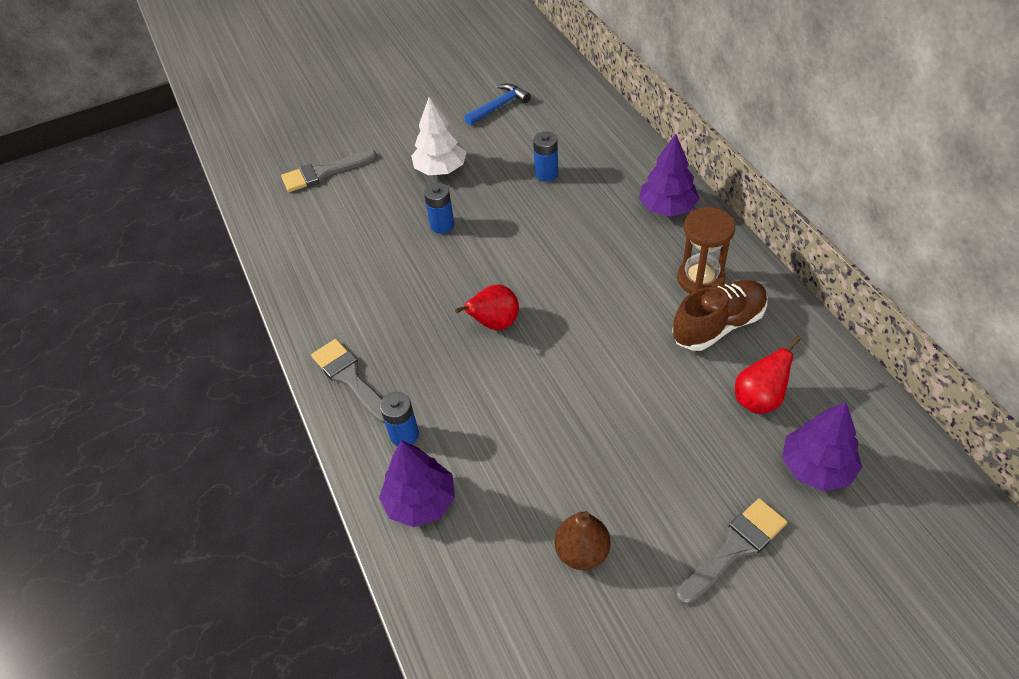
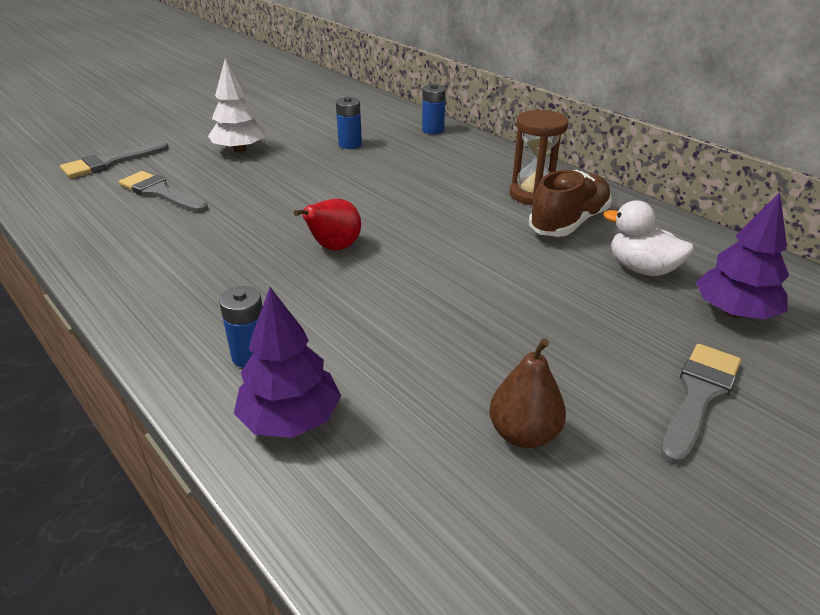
camera: 20 degrees left, 15 degrees down
grey brush [311,339,385,423] -> grey brush moved to [119,171,208,213]
blue battery [424,183,454,234] -> blue battery moved to [422,84,446,134]
blue hammer [464,84,531,125] -> none
purple tree [639,134,700,217] -> none
red pear [735,336,801,414] -> white duck [604,200,694,276]

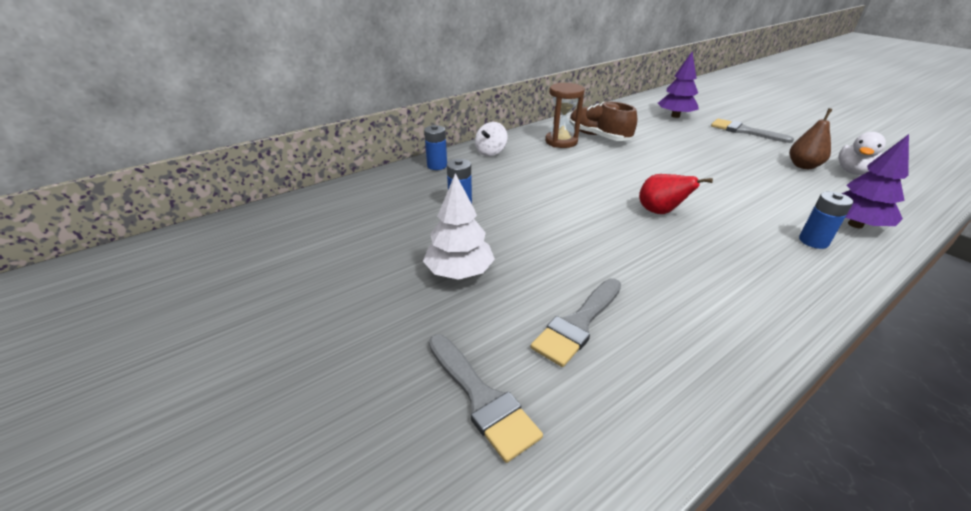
camera: 85 degrees left, 0 degrees up
white duck [604,200,694,276] -> white duck moved to [838,132,886,175]
none -> white spinning top [475,122,507,156]

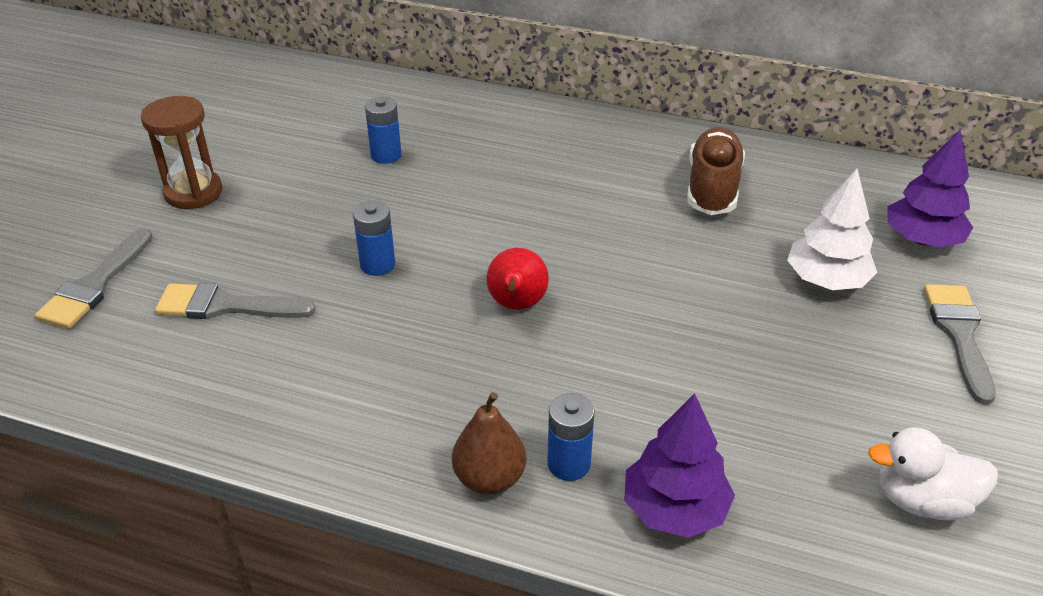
camera: 55 degrees right, 5 degrees up
white tree [423,173,495,280] -> white tree moved to [787,169,877,290]
blue battery [424,125,447,170] -> blue battery moved to [353,201,395,276]
white spinning top [475,122,507,156] -> none
brown hourglass [545,83,585,148] -> brown hourglass moved to [141,96,223,209]
brown pear [790,108,833,169] -> brown pear moved to [452,392,526,494]

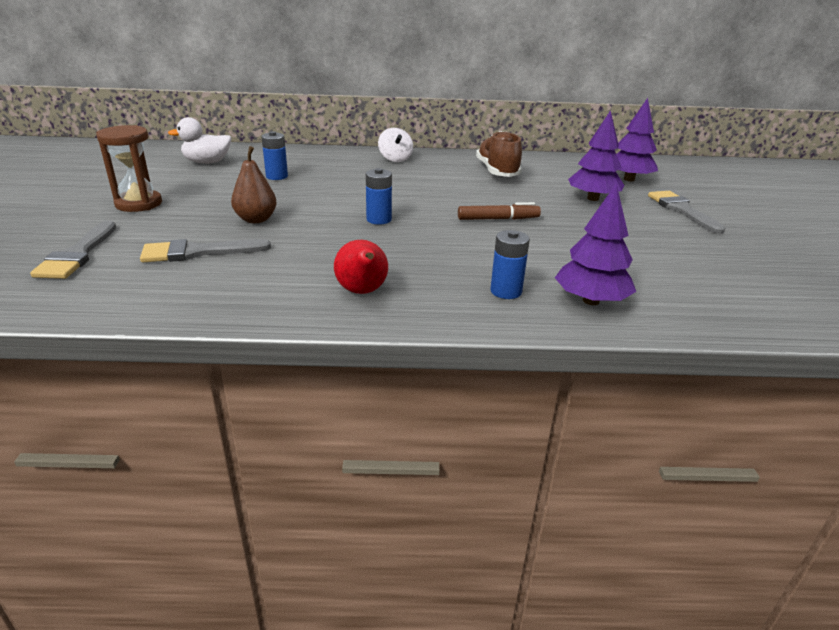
camera: 20 degrees left, 10 degrees down
blue battery [353,201,395,276] -> blue battery moved to [366,168,392,225]
brown pear [452,392,526,494] -> brown pear moved to [231,146,277,223]
red pear [487,248,549,310] -> red pear moved to [334,240,388,294]
white tree [787,169,877,290] -> purple tree [568,110,624,201]
white duck [868,427,998,520] -> white duck moved to [168,117,232,164]
none -> white spinning top [378,128,413,162]
none -> brown marker [458,202,541,220]

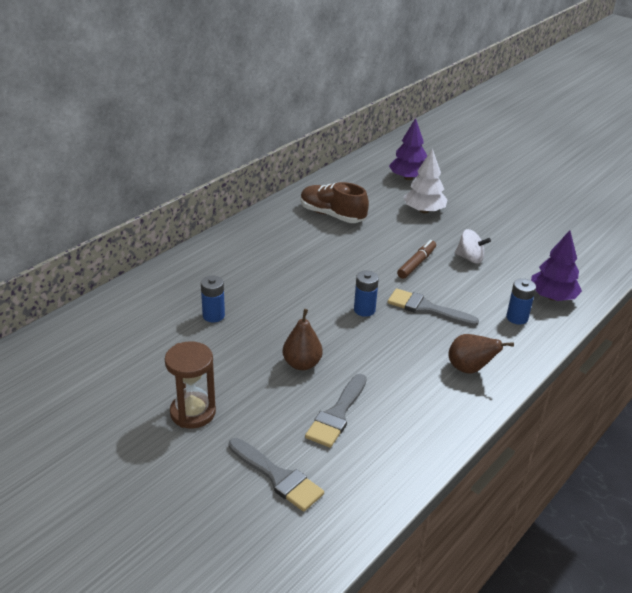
camera: 50 degrees left, 5 degrees up
white duck [168,117,232,164] -> none
red pear [334,240,388,294] -> brown pear [449,334,514,374]
white spinning top [378,128,413,162] -> white spinning top moved to [455,229,491,264]
purple tree [568,110,624,201] -> white tree [403,148,448,213]
grey brush [648,191,725,234] -> grey brush moved to [388,288,479,326]

